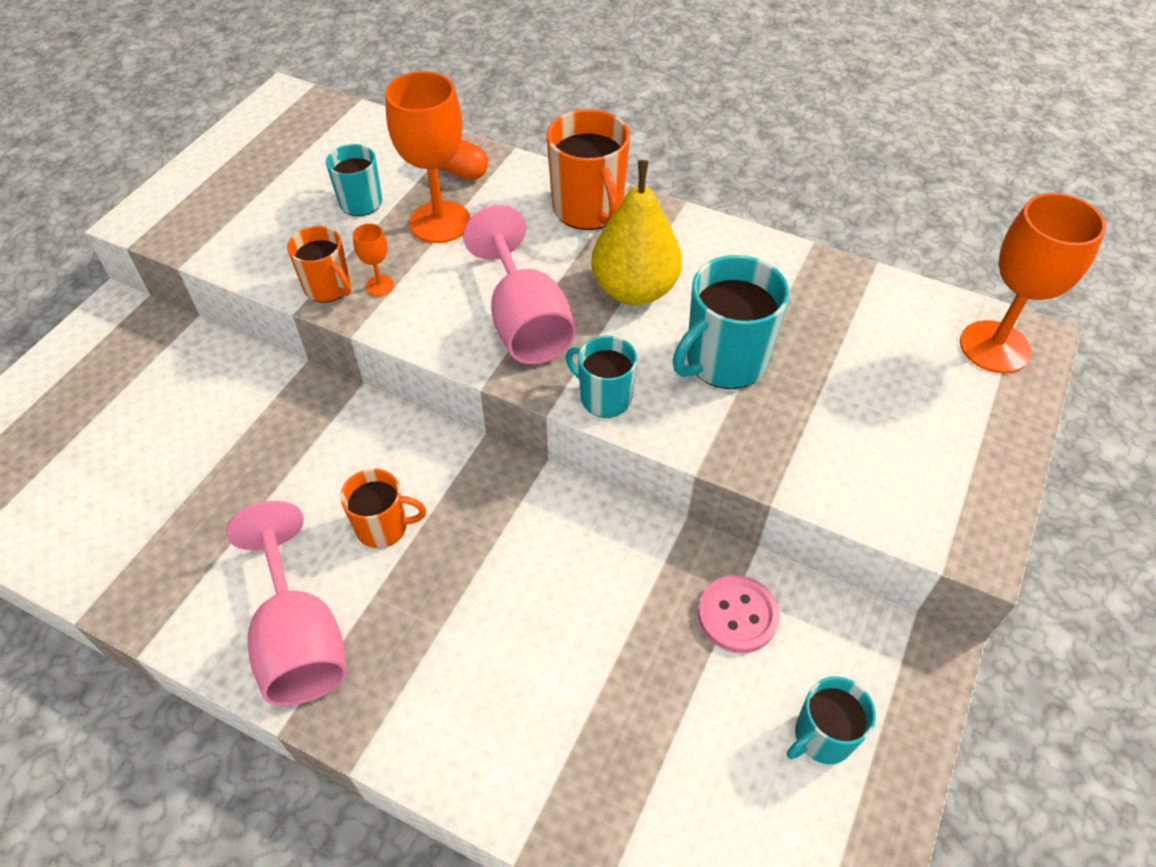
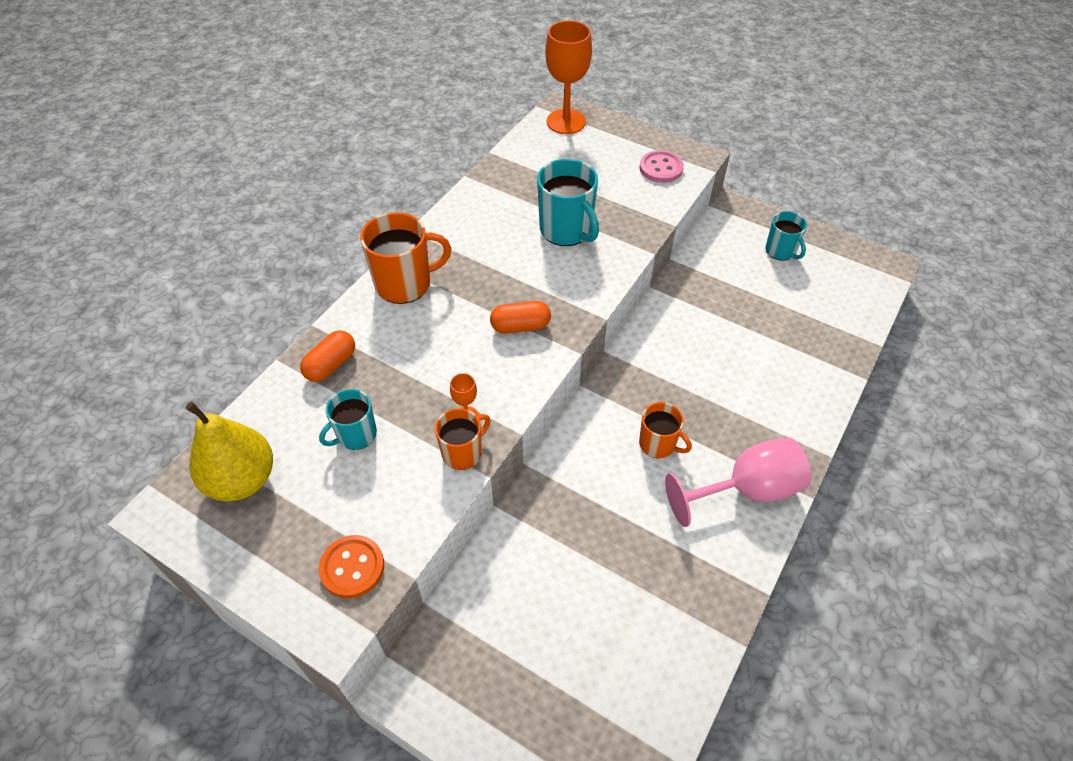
camera: 85 degrees left, 0 degrees up
orange mug [340,468,426,548] -> orange mug turned 120 degrees clockwise [639,402,692,458]
orange goblet [385,71,470,243] -> none
pink goblet [463,205,576,364] -> orange capsule [490,301,551,334]
turquoise mug [566,335,637,418] -> none
yellow pear [591,160,682,305] -> yellow pear moved to [186,402,273,501]
pink button [698,575,780,653] -> pink button moved to [639,150,684,183]
none -> orange button [319,535,384,599]

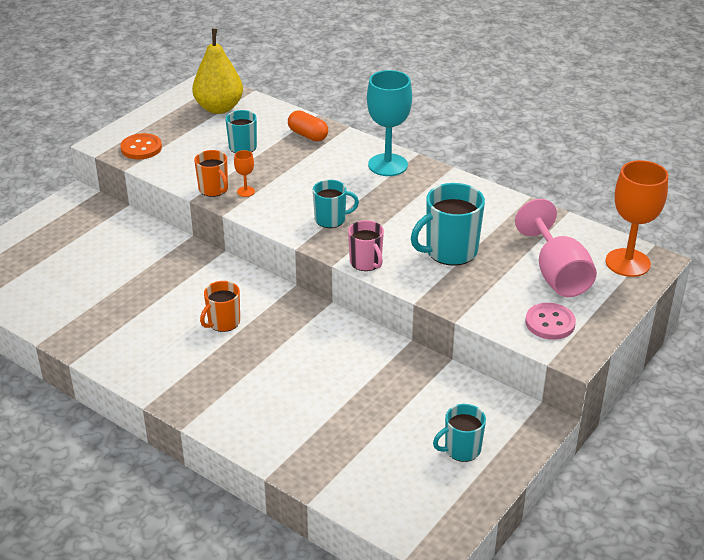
camera: 95 degrees right, 15 degrees down
orange mug [360,212,451,304] -> turquoise goblet [367,70,412,176]
orange capsule [490,301,551,334] -> turquoise mug [313,180,359,228]
pink goblet [665,437,811,527] -> pink goblet moved to [515,199,597,297]
none -> pink mug [348,220,384,271]

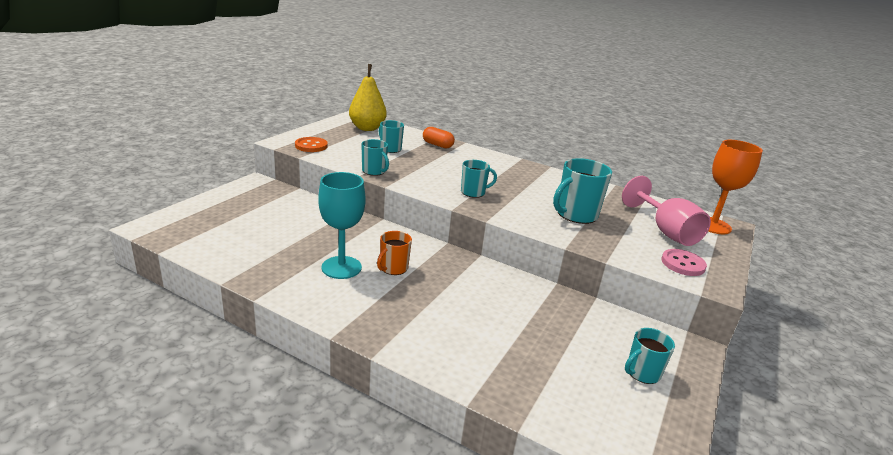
camera: 10 degrees left, 10 degrees down
orange mug [194,150,228,197] -> turquoise mug [361,139,389,176]
orange goblet [234,150,255,197] -> none
pink mug [348,220,384,271] -> none
turquoise goblet [367,70,412,176] -> turquoise goblet moved to [318,172,366,279]

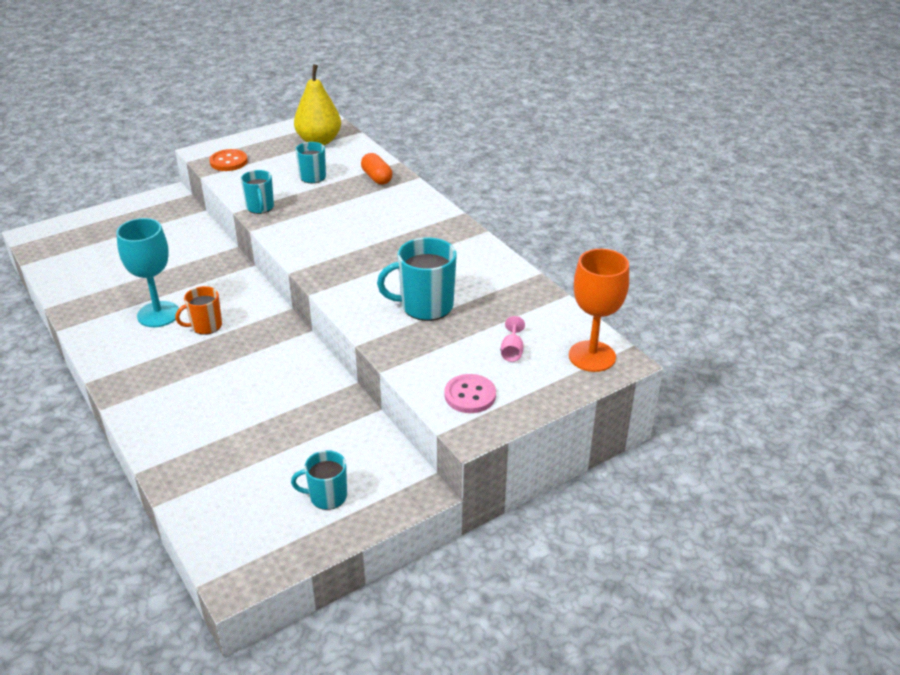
camera: 30 degrees right, 10 degrees up
turquoise mug [461,160,497,198] -> none
pink goblet [622,176,711,246] -> pink goblet [501,316,525,362], size x0.44

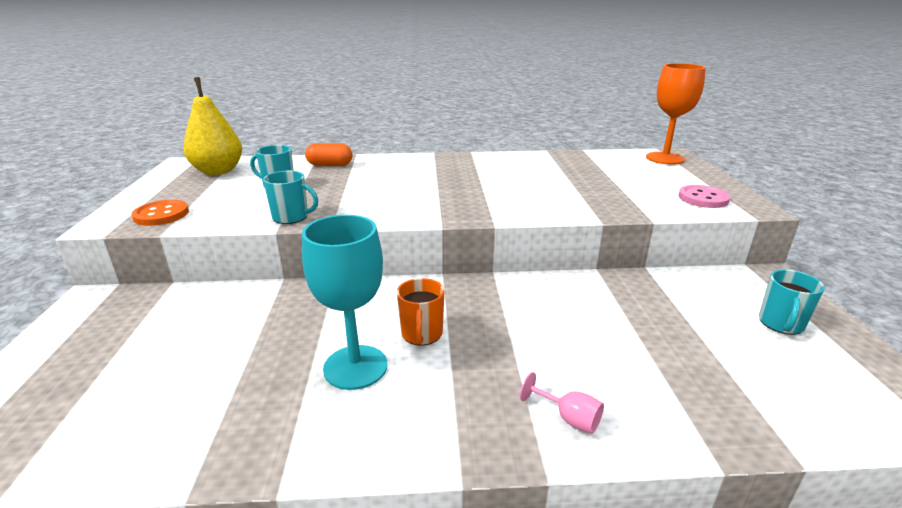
camera: 60 degrees left, 10 degrees down
turquoise mug [377,237,457,321] -> none
pink goblet [501,316,525,362] -> pink goblet moved to [520,372,604,434]

